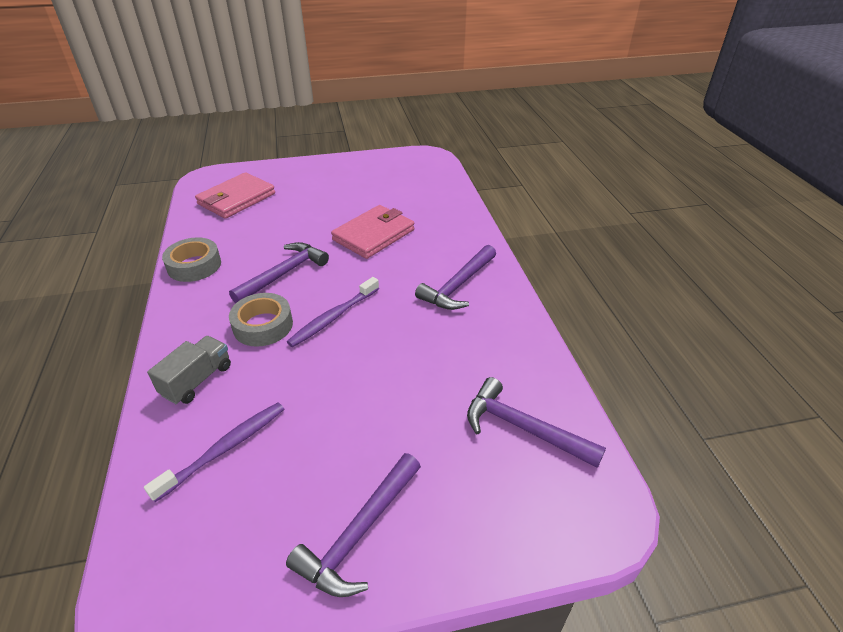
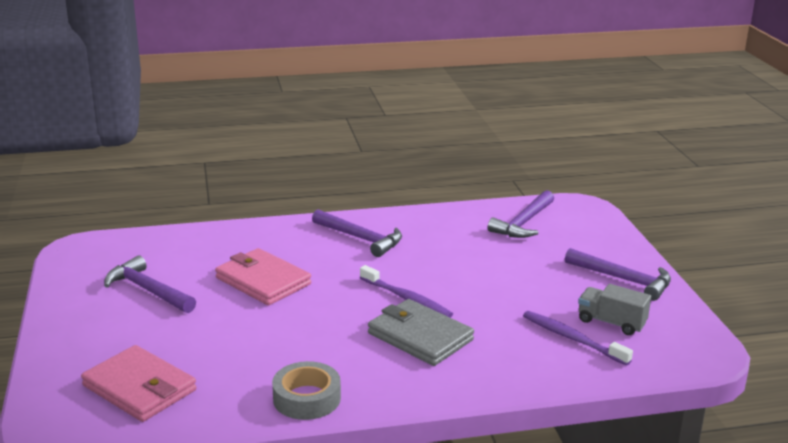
camera: 90 degrees left, 15 degrees down
grey truck [147,336,231,404] -> grey truck moved to [578,284,651,335]
purple hammer [229,242,329,303] -> purple hammer moved to [104,255,196,313]
grey tape [229,293,293,347] -> grey wallet [368,299,474,366]

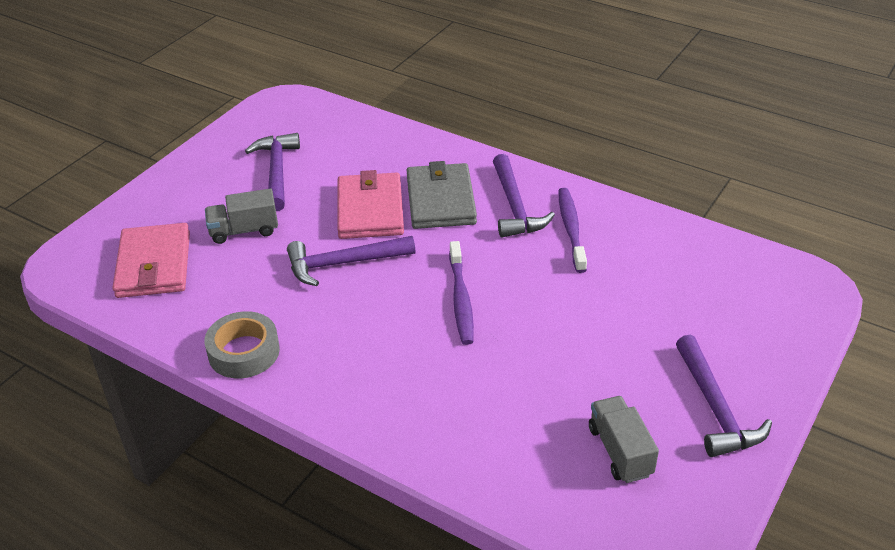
camera: 45 degrees right, 15 degrees up
grey wallet [368,299,474,366] -> grey wallet moved to [407,161,477,229]
purple hammer [488,190,554,238] -> purple hammer moved to [287,236,416,286]
purple toothbrush [523,311,633,366] -> purple toothbrush moved to [558,188,587,273]
none -> grey truck [205,189,278,244]

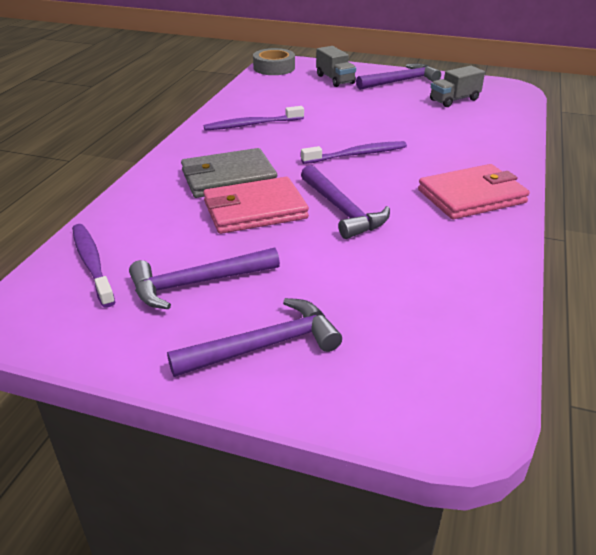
camera: 105 degrees left, 5 degrees down
pink wallet [112,223,190,298] -> pink wallet moved to [418,164,530,219]
grey tape [204,311,280,378] -> grey tape moved to [253,48,295,75]
grey truck [205,189,278,244] -> grey truck moved to [316,46,356,87]
purple hammer [493,154,555,237] -> purple hammer moved to [167,298,342,377]
none -> purple toothbrush [72,224,115,308]

